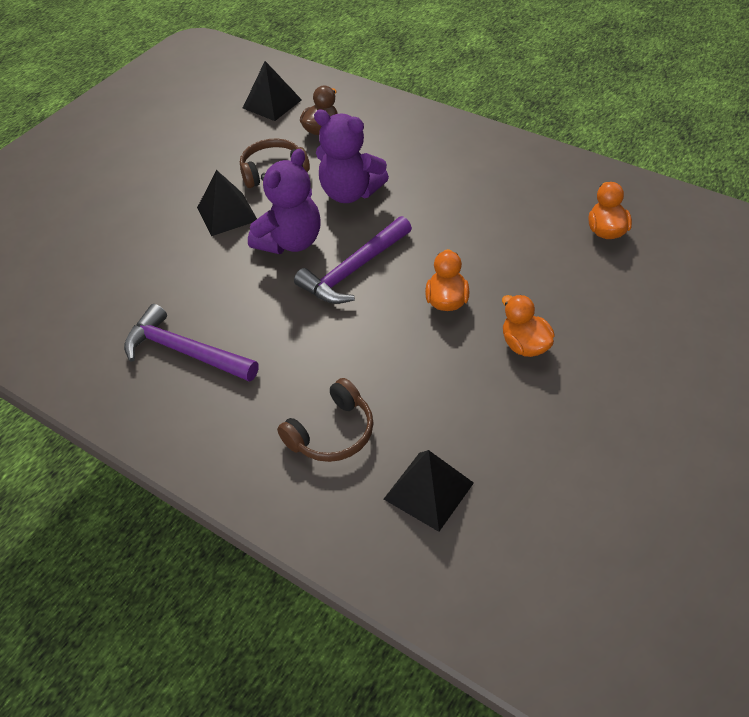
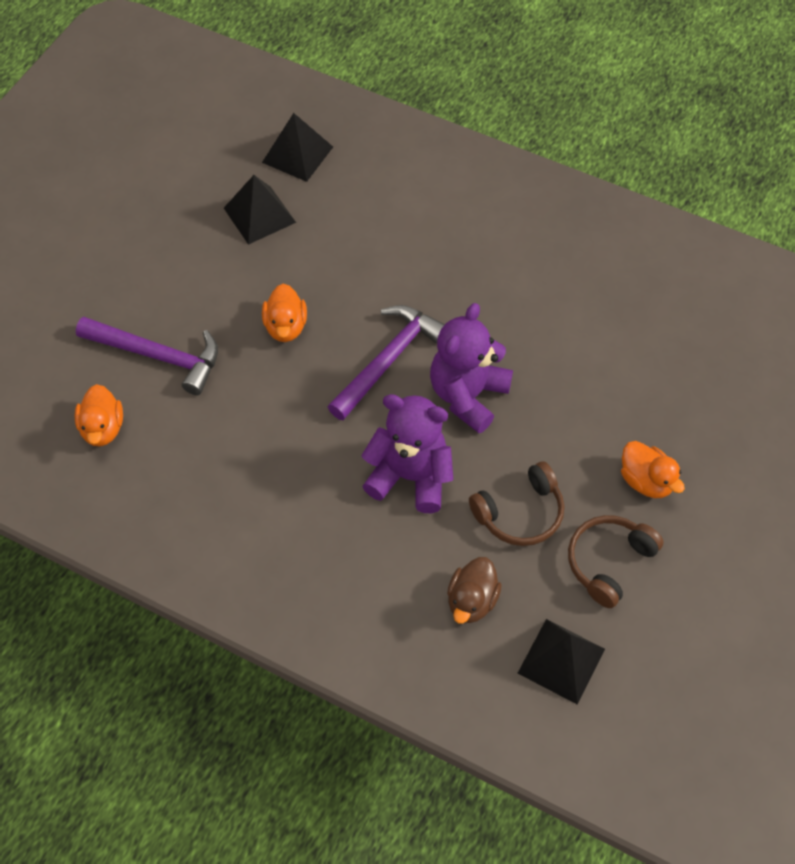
camera: 170 degrees right, 10 degrees up
purple hammer [124,304,259,382] -> purple hammer moved to [76,317,218,395]
black pyramid [197,170,257,236] -> black pyramid moved to [224,175,296,245]
brown headphones [277,378,374,462] -> brown headphones moved to [568,515,663,608]
orange duck [502,295,555,357] -> orange duck moved to [621,441,685,498]

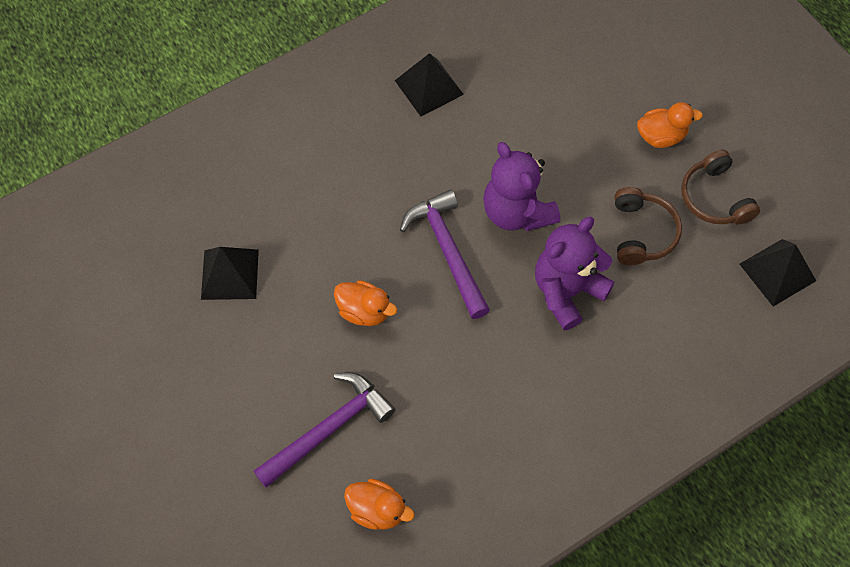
camera: 60 degrees left, 5 degrees up
black pyramid [262,113,333,182] -> black pyramid moved to [395,53,464,117]
brown duck [447,557,502,624] -> none

